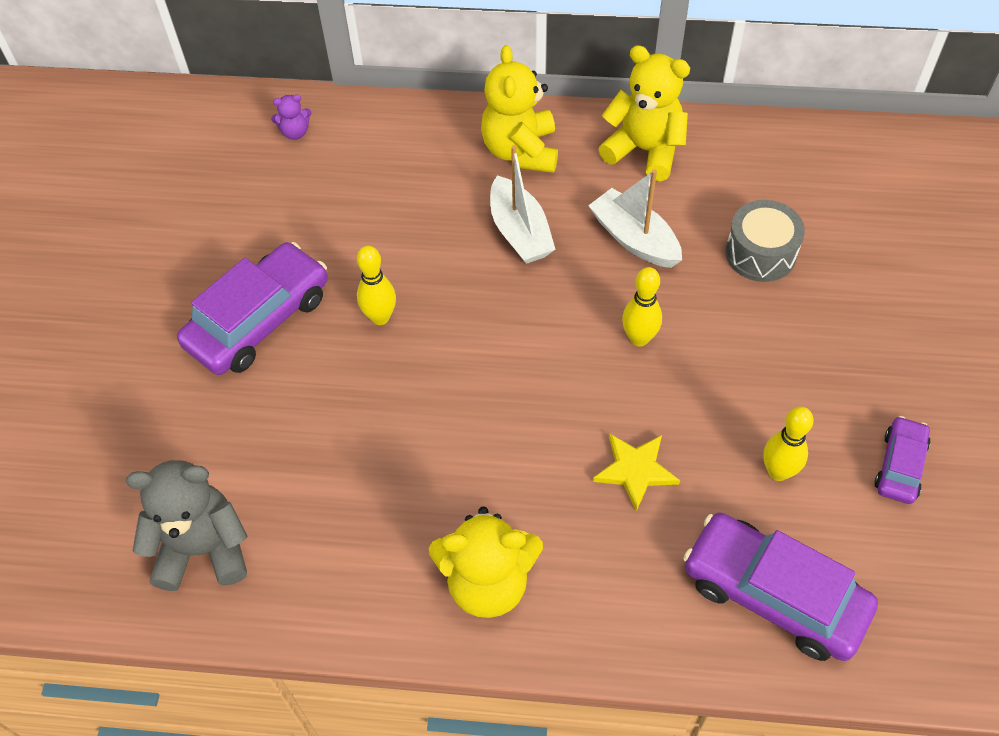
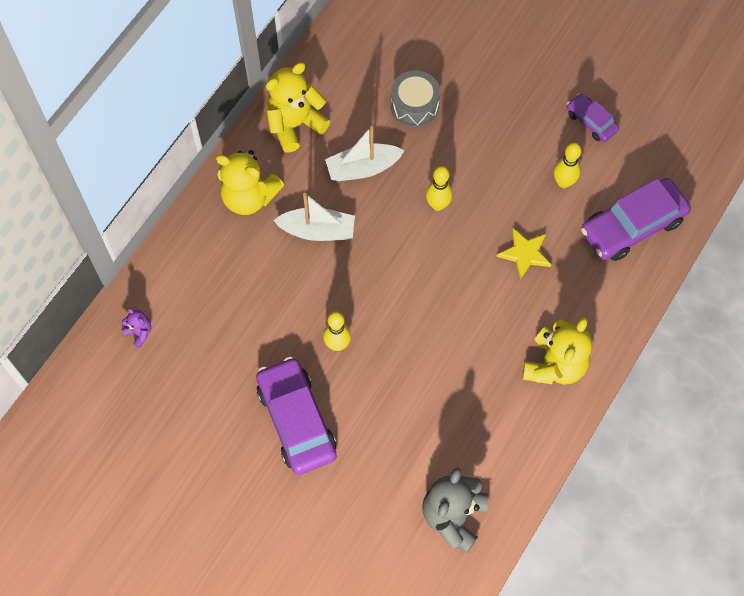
camera: 65 degrees left, 10 degrees up
purple teddy bear [271,94,312,140] -> purple teddy bear turned 60 degrees counterclockwise [121,308,151,348]

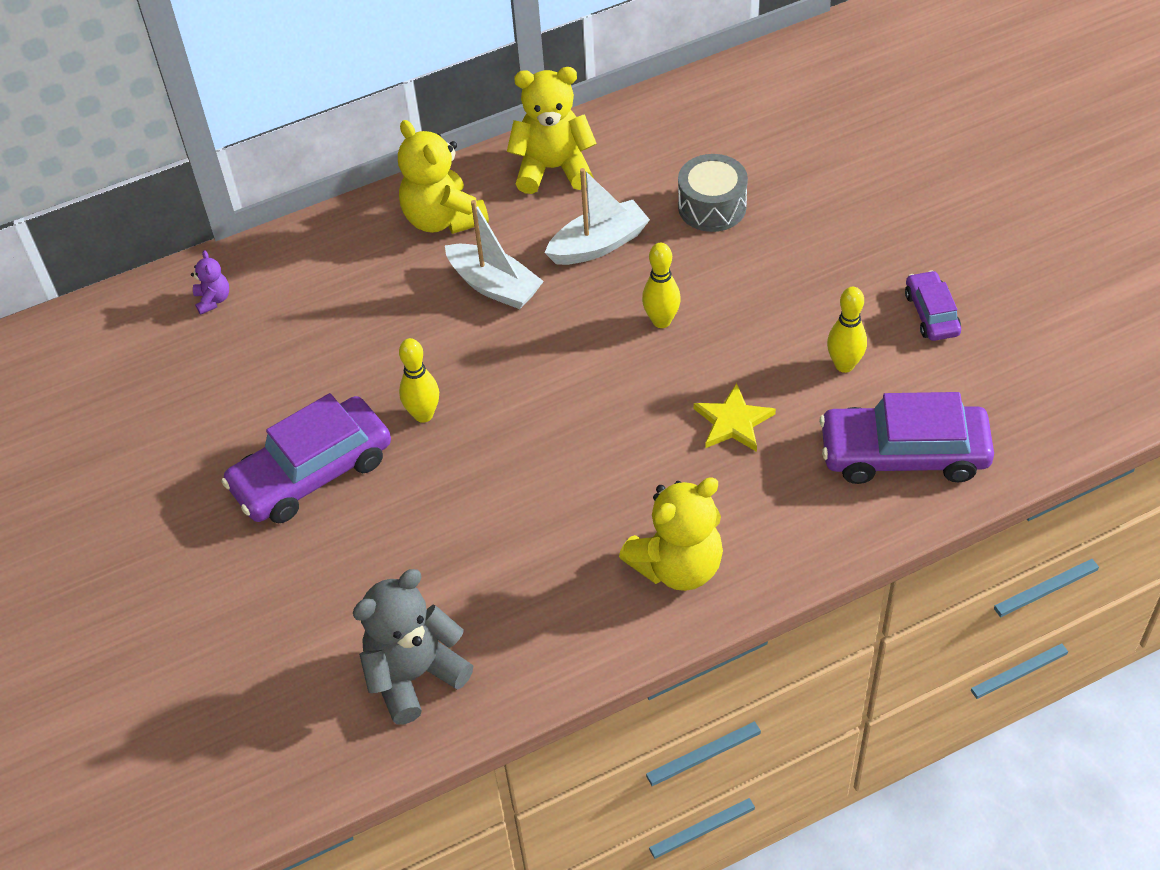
camera: 35 degrees right, 15 degrees down
purple car [256,357,337,475] -> purple car turned 135 degrees counterclockwise [221,393,391,523]
white boat [325,126,405,181] -> white boat turned 135 degrees clockwise [545,168,650,265]

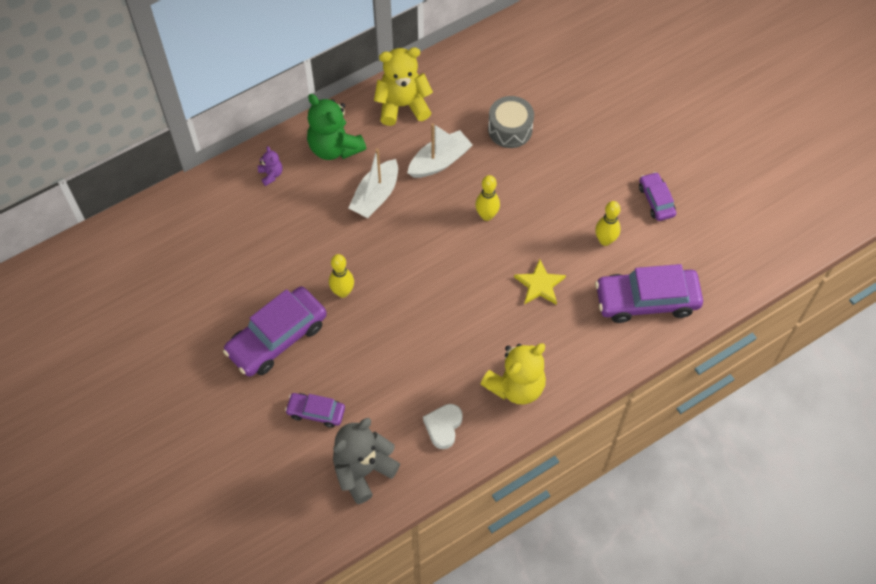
camera: 10 degrees left, 10 degrees up
purple teddy bear [191,250,229,315] -> purple teddy bear moved to [258,146,283,186]
yellow teddy bear [398,120,489,234] -> green teddy bear [307,94,366,160]
white boat [445,200,544,309] -> white boat turned 90 degrees clockwise [348,148,398,218]
none -> purple car [285,393,345,428]
none -> white heart [423,404,463,449]

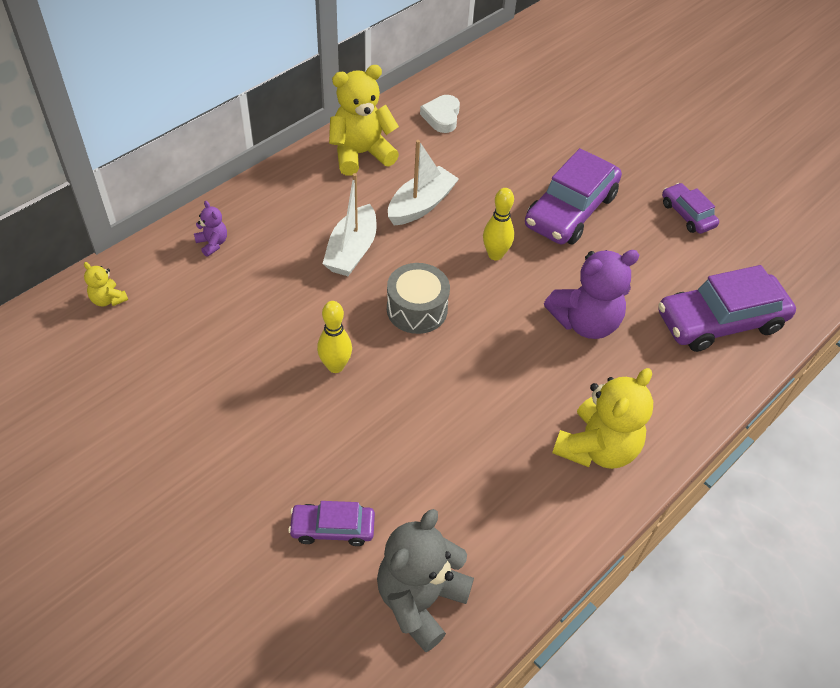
camera: 15 degrees left, 10 degrees down
purple car [223,286,327,377] -> purple car moved to [525,148,622,244]
green teddy bear [307,94,366,160] -> none
white heart [423,404,463,449] -> white heart moved to [420,95,460,133]
grey drum [488,96,534,148] -> grey drum moved to [387,263,450,334]
yellow star [514,259,566,305] -> purple teddy bear [544,250,639,339]
yellow bowling pin [595,201,621,246] -> none
none -> yellow teddy bear [84,262,128,306]

